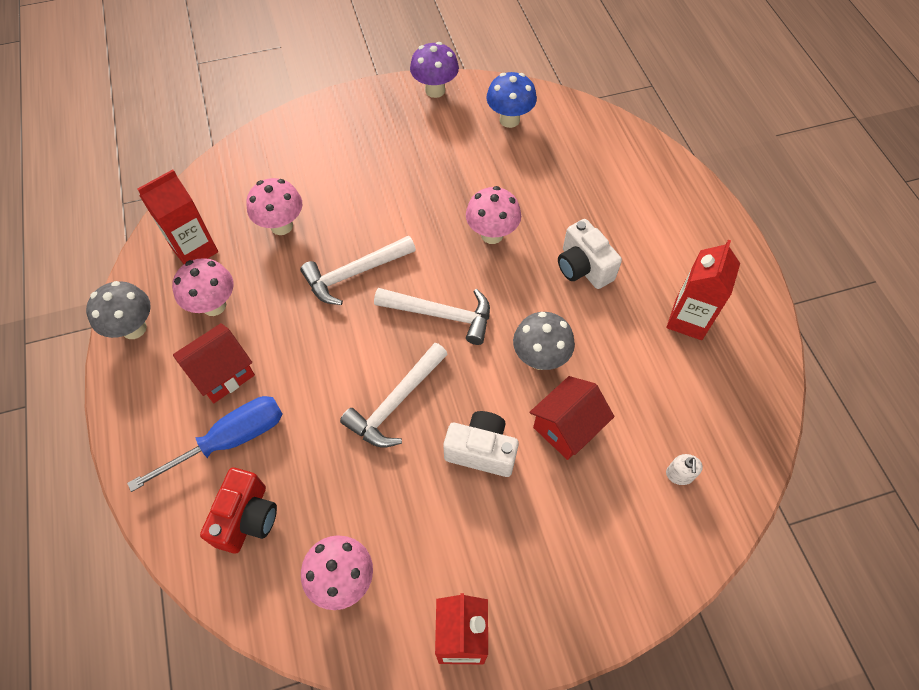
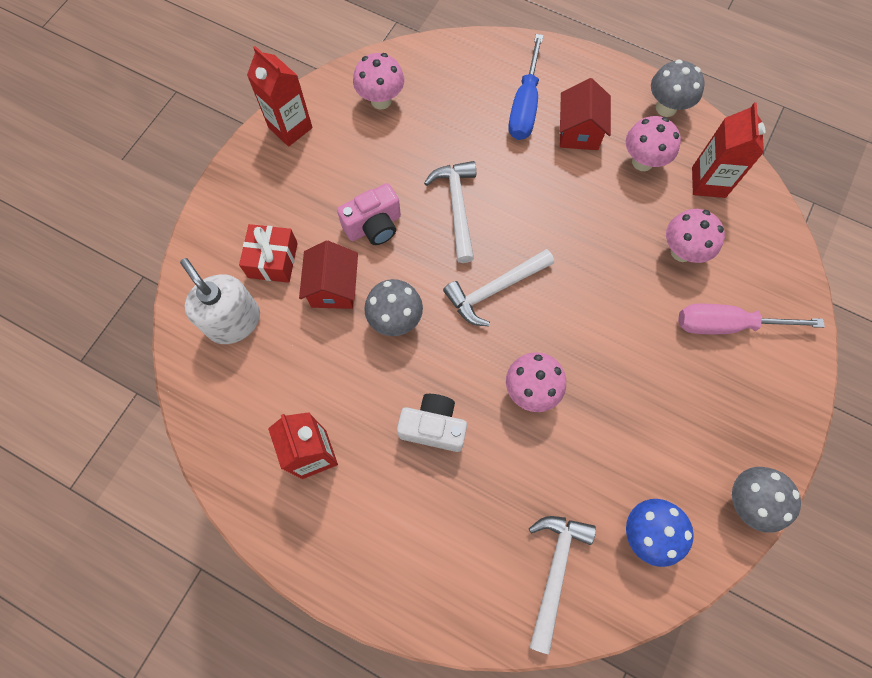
camera: 135 degrees right, 10 degrees up
red camera [200,468,277,553] -> none
white hammer [300,235,416,305] -> white hammer moved to [529,516,596,654]
purple mushroom [410,42,459,98] -> grey mushroom [732,467,801,533]
white camera [443,411,519,477] -> pink camera [337,183,401,245]
white soap dispenser [666,454,703,485] -> white soap dispenser [180,258,260,344], size x2.33
none -> red gift [239,224,298,283]
none -> pink screwdriver [678,304,825,334]

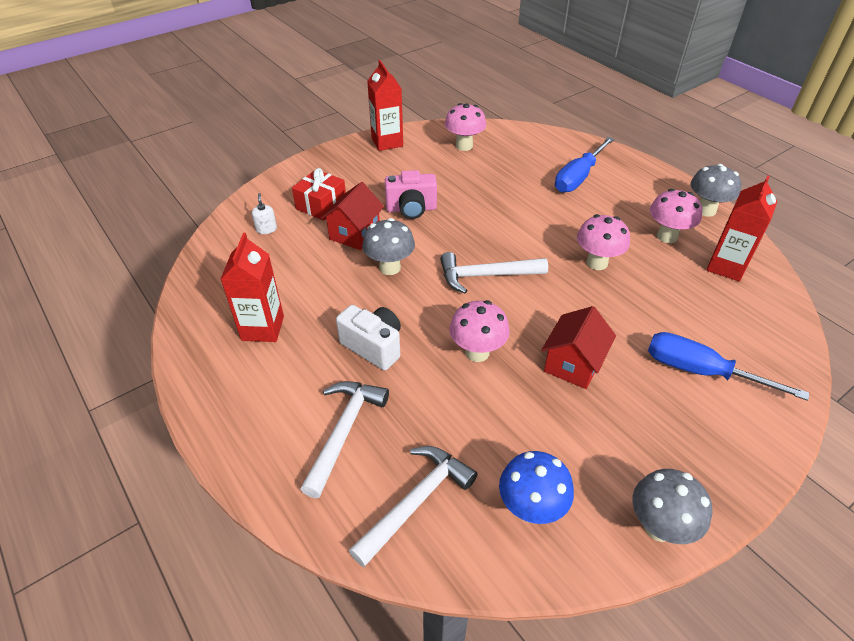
camera: 25 degrees right, 25 degrees down
white soap dispenser [180,258,260,344] -> white soap dispenser [252,193,277,234], size x0.43
white hammer [424,161,476,263] -> white hammer moved to [300,381,389,498]
red house [559,78,611,150] -> red house moved to [542,306,616,389]
pink mushroom [666,209,725,263] -> pink mushroom moved to [577,214,630,270]
pink screwdriver [678,304,825,334] -> blue screwdriver [648,332,809,401]

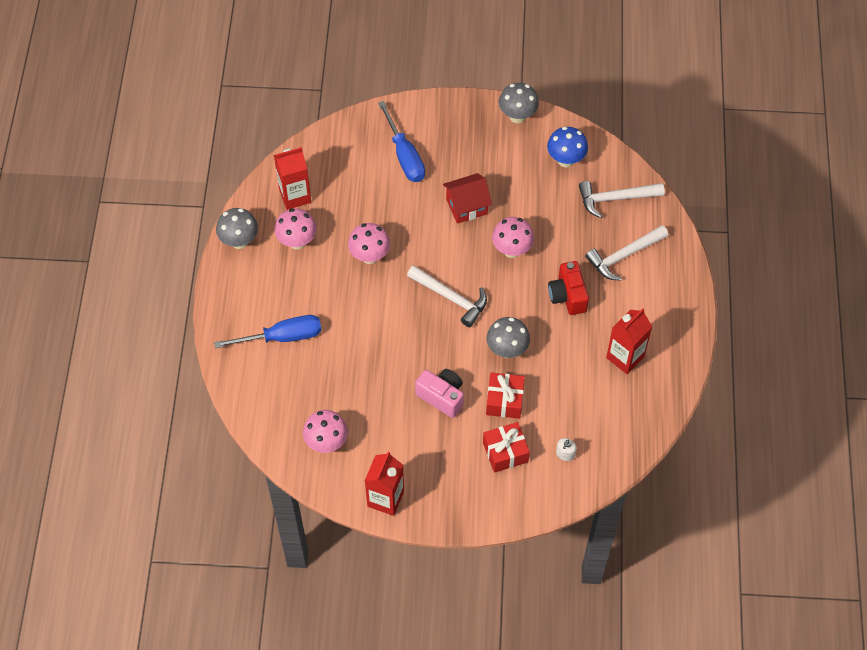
camera: 140 degrees left, 15 degrees up
red house [321,182,384,250] -> red gift [486,373,525,419]
white camera [336,305,401,371] -> red camera [548,261,589,315]

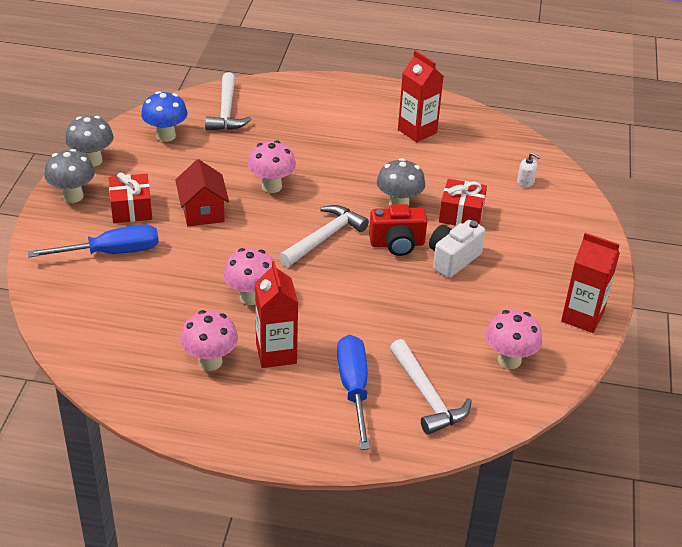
camera: 85 degrees left, 20 degrees down
grey mushroom [216,208,258,249] -> grey mushroom moved to [45,149,95,203]
red carton [274,147,311,210] -> red carton moved to [255,261,298,368]
pink camera [415,369,464,418] -> white camera [429,220,485,278]
red gift [483,422,530,473] -> red gift moved to [109,172,152,223]
red camera [548,261,589,315] -> red camera moved to [369,204,427,256]
white hammer [585,225,668,280] -> white hammer moved to [390,339,472,435]

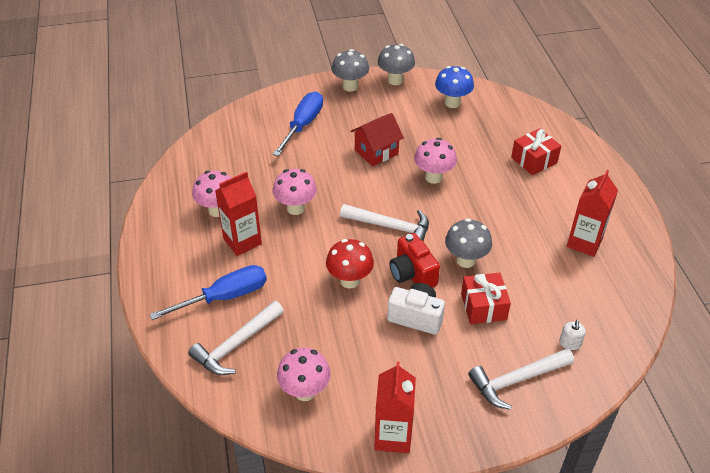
camera: 70 degrees right, 5 degrees up
blue screwdriver [27,224,159,258] -> blue screwdriver turned 120 degrees counterclockwise [273,92,323,156]
red gift [109,172,152,223] -> red gift moved to [511,128,561,175]
white hammer [205,72,251,130] -> white hammer moved to [468,348,574,410]
none -> red mushroom [326,239,374,289]

